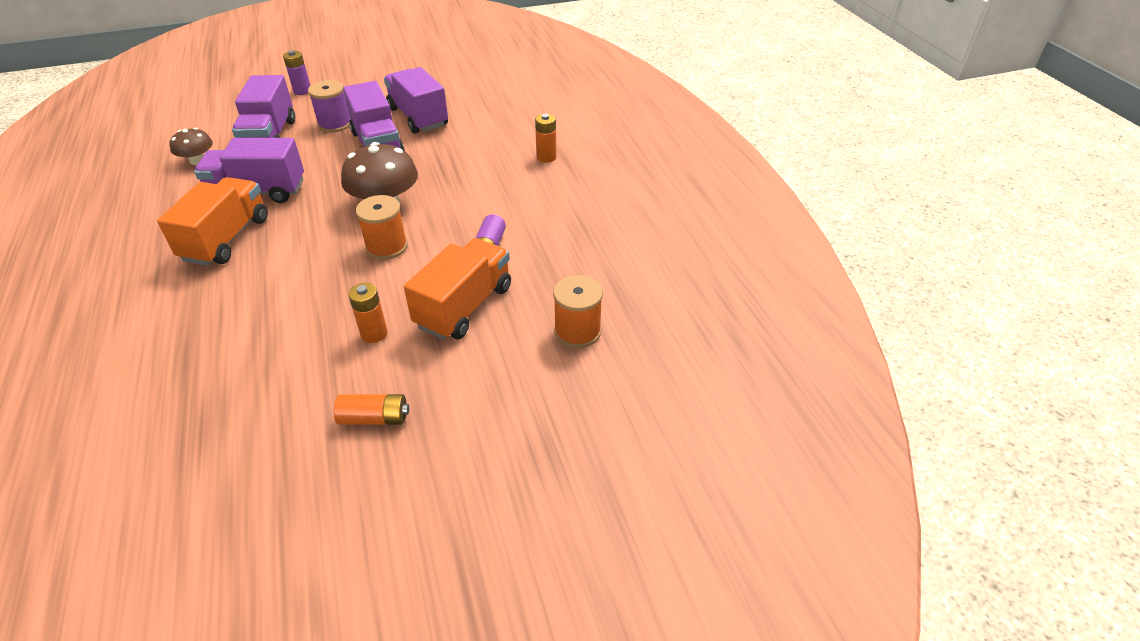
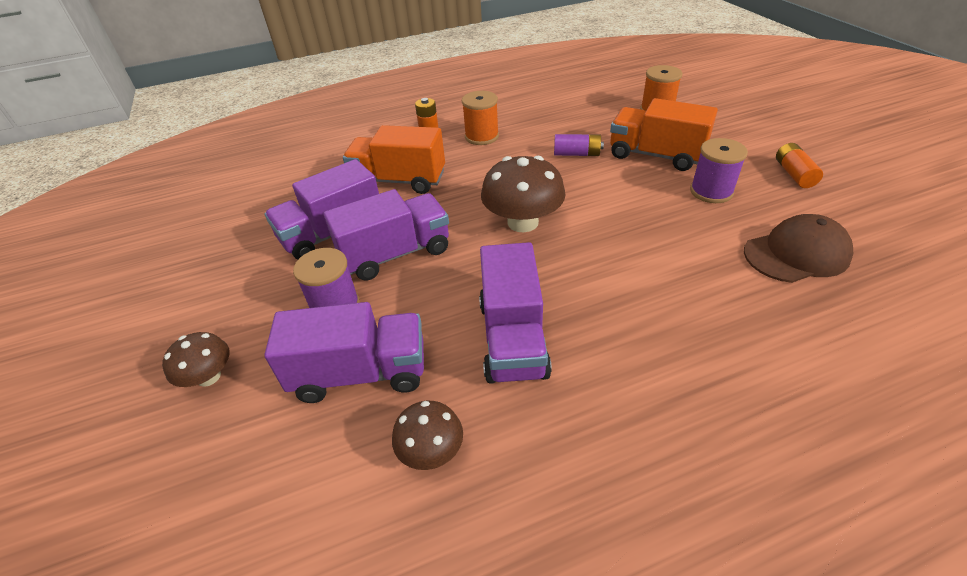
camera: 90 degrees left, 0 degrees up
orange truck [157,177,268,266] -> orange truck moved to [343,125,445,194]
purple battery [283,50,310,95] -> brown mushroom [162,332,230,387]
orange battery [348,283,388,343] -> purple spool [690,138,748,203]
orange spool [356,195,408,260] -> orange spool moved to [462,91,499,145]
none -> brown cap [744,214,854,283]

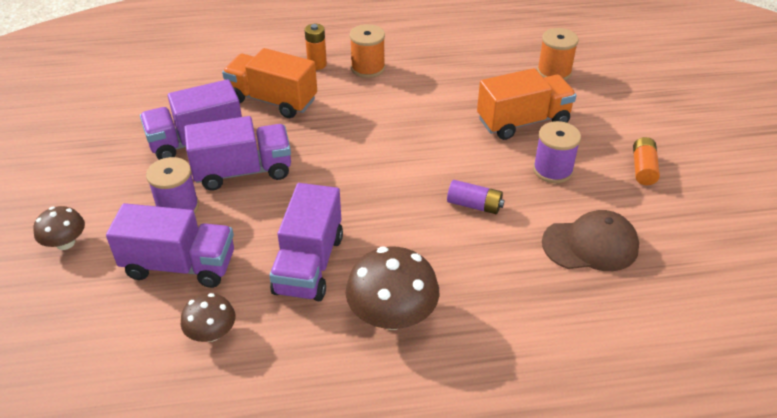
camera: 10 degrees right, 0 degrees up
brown mushroom [481,156,566,232] -> brown mushroom moved to [346,246,439,330]
purple battery [554,134,604,156] -> purple battery moved to [447,180,505,214]
orange truck [610,98,718,171] -> orange truck turned 120 degrees clockwise [477,68,577,140]

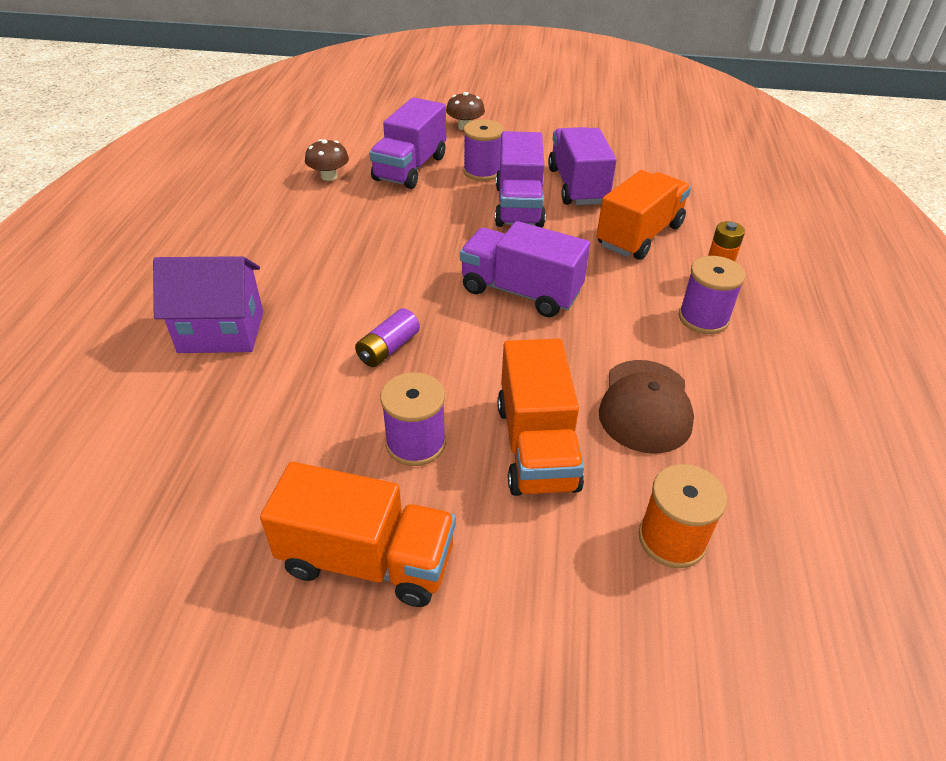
camera: 105 degrees right, 0 degrees up
purple truck [269,183,343,301] -> purple truck moved to [460,221,590,317]
brown mushroom [346,246,439,330] -> none
orange spool [350,24,385,78] -> purple spool [679,256,745,334]
brown cap [542,210,639,271] -> brown cap moved to [599,360,694,454]
orange battery [633,137,660,185] -> orange truck [260,462,456,607]
none -> purple house [153,256,263,353]

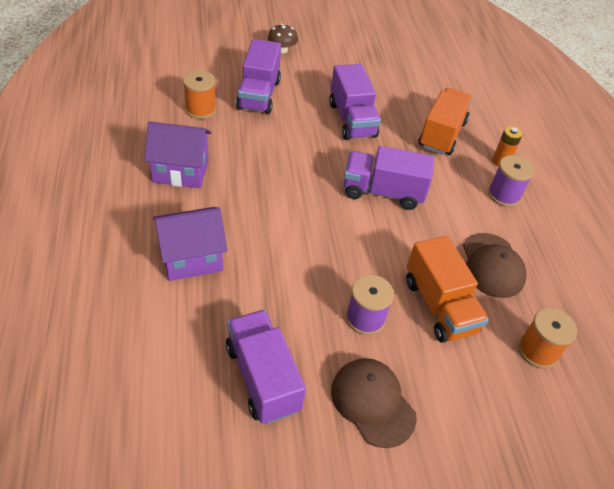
camera: 20 degrees left, 5 degrees up
orange truck [260,462,456,607] -> brown cap [331,358,417,448]
brown mushroom [305,139,349,181] -> orange spool [183,70,216,119]
purple battery [355,308,420,367] -> none
purple spool [463,119,504,181] -> none
purple truck [548,127,617,205] -> purple truck moved to [226,310,306,424]
none -> purple house [144,121,212,188]

